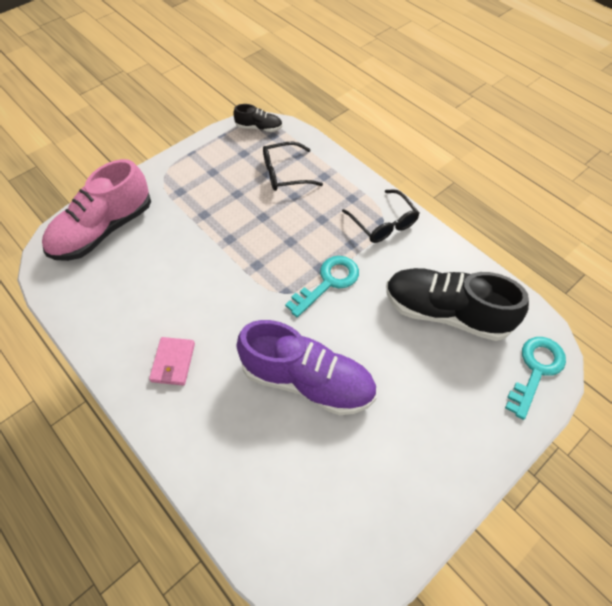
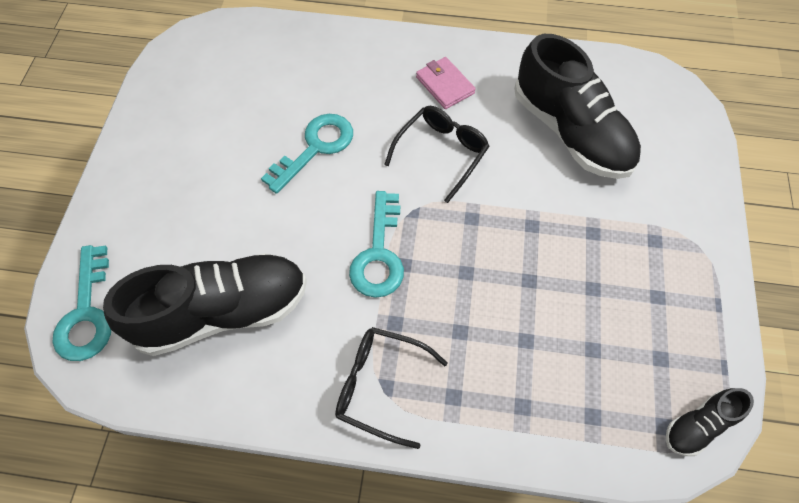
camera: 140 degrees right, 5 degrees up
pink shoe [42,159,151,261] -> none
purple shoe [236,320,377,415] -> turquoise key [261,114,353,194]
black glasses [263,142,323,191] -> black glasses moved to [384,106,490,203]
none -> black shoe [514,34,641,179]

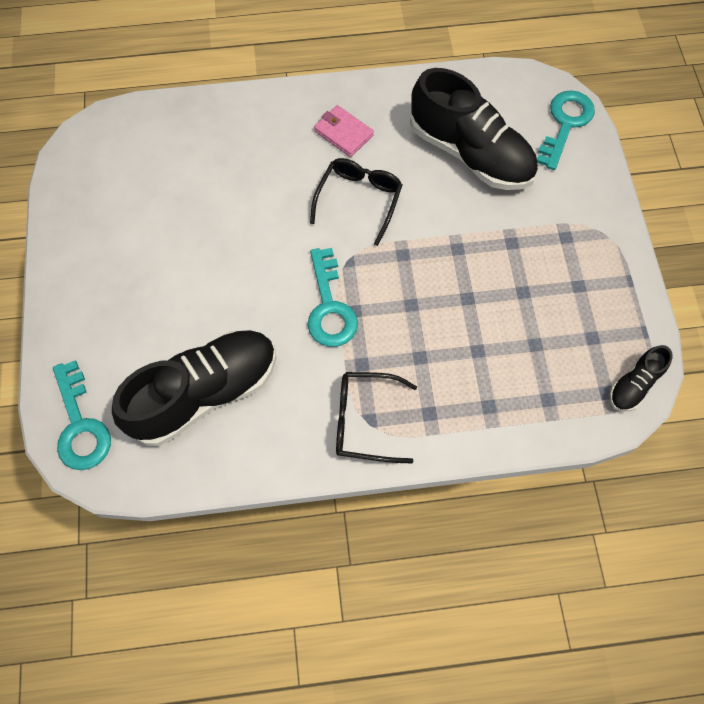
camera: 15 degrees left, 5 degrees up
turquoise key [261,114,353,194] -> turquoise key moved to [537,90,595,170]

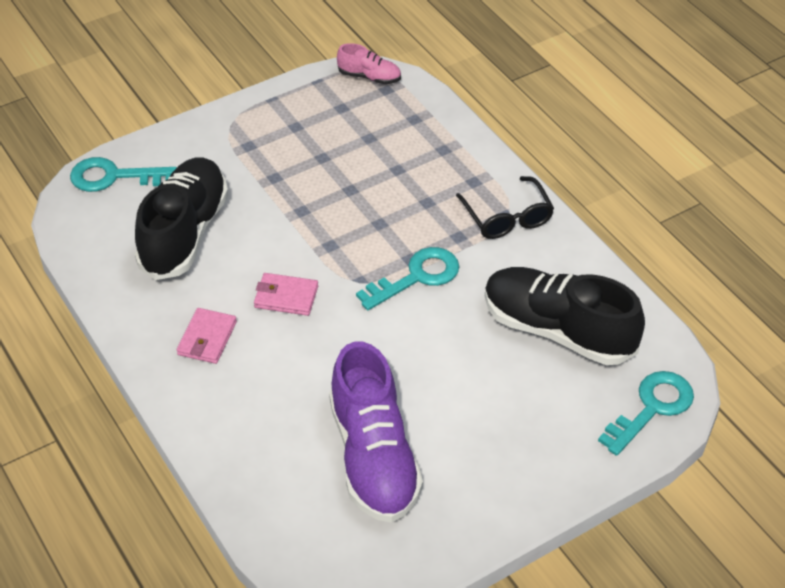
camera: 115 degrees left, 20 degrees down
black glasses [310,158,402,246] -> pink wallet [254,273,318,316]
black shoe [609,345,673,412] -> pink shoe [337,43,401,84]
none -> purple shoe [329,342,423,523]

